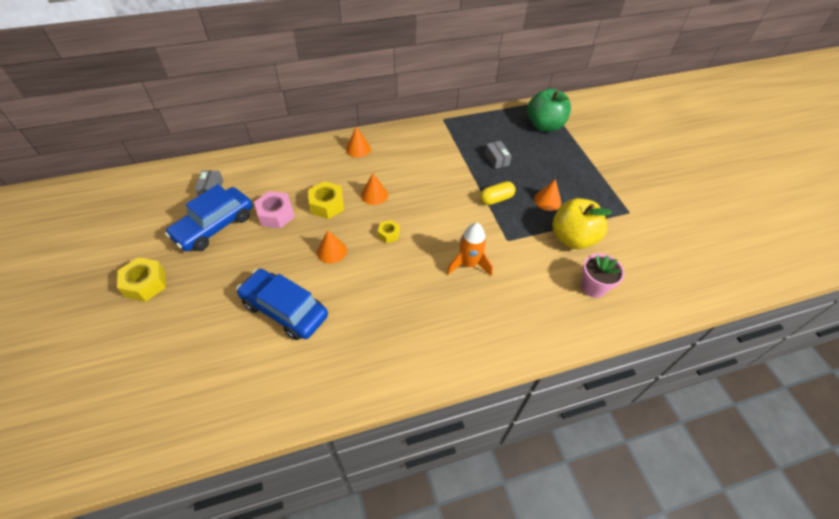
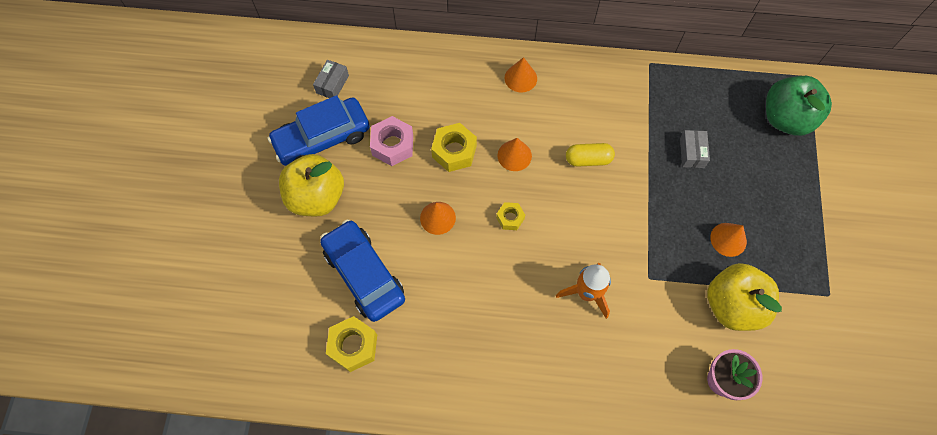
camera: 25 degrees right, 15 degrees up
yellow nut [117,257,166,302] -> yellow nut moved to [326,316,377,372]
yellow capsule [480,181,516,205] -> yellow capsule moved to [566,143,615,167]
none -> yellow apple [279,154,344,217]

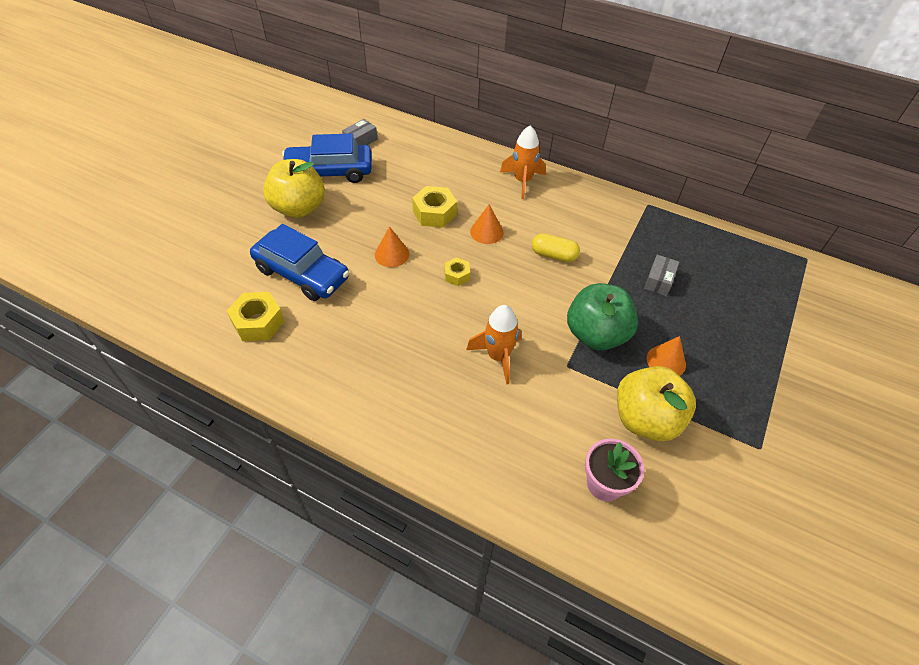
camera: 20 degrees right, 15 degrees down
blue car [320,220,405,322] -> blue car turned 135 degrees clockwise [250,224,349,301]
pink nut [370,116,413,166] -> none
orange cone [505,57,537,93] -> orange rocket [500,125,546,199]
green apple [766,76,832,136] -> green apple moved to [567,283,638,351]

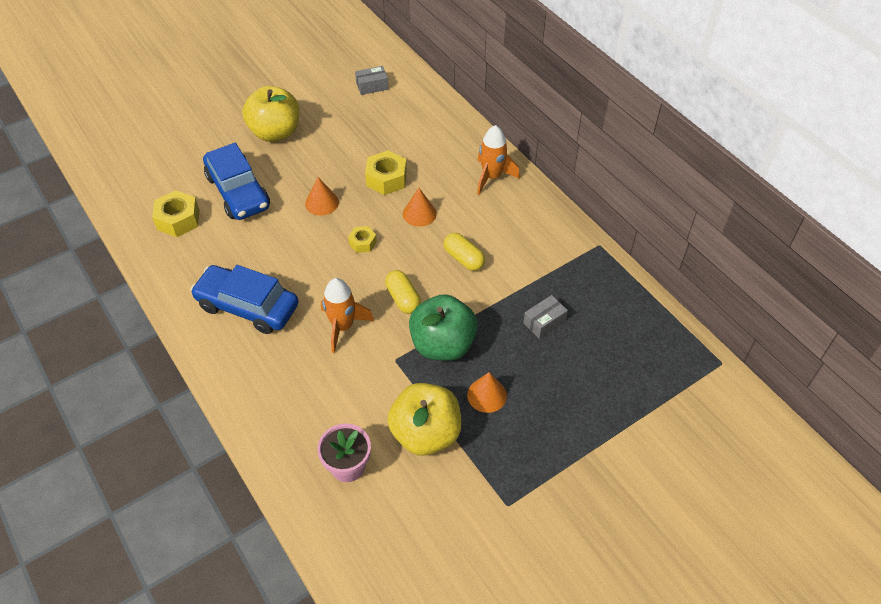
camera: 30 degrees right, 0 degrees up
blue car [282,133,372,183] -> blue car moved to [190,265,299,334]
none -> yellow capsule [385,270,421,314]

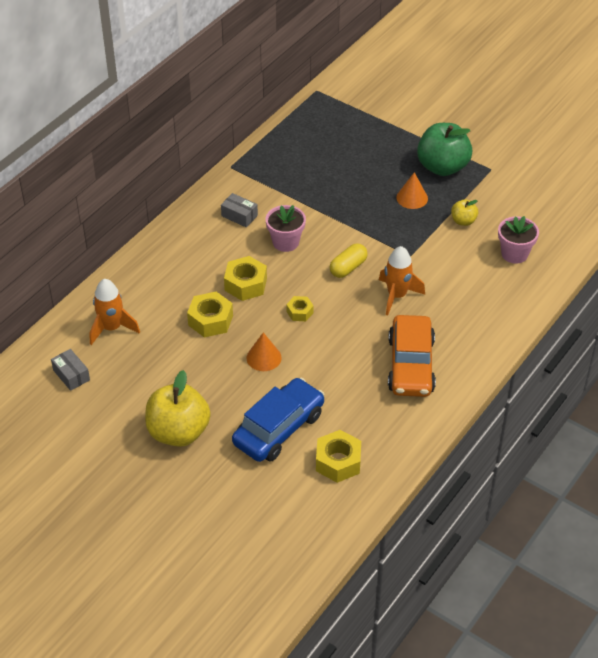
camera: 110 degrees left, 5 degrees down
blue car [190,265,299,334] -> orange car [388,315,436,397]
yellow apple [387,383,461,456] -> yellow apple [451,199,478,226], size x0.48
orange cone [403,188,437,227] -> yellow nut [224,256,267,301]
green apple [409,294,478,361] -> green apple moved to [417,123,472,176]
yellow capsule [444,233,485,271] -> pink flower pot [265,205,306,252]
orange rocket [477,125,520,195] -> orange rocket moved to [90,279,140,345]
grey box [523,295,568,339] -> grey box moved to [221,193,258,227]

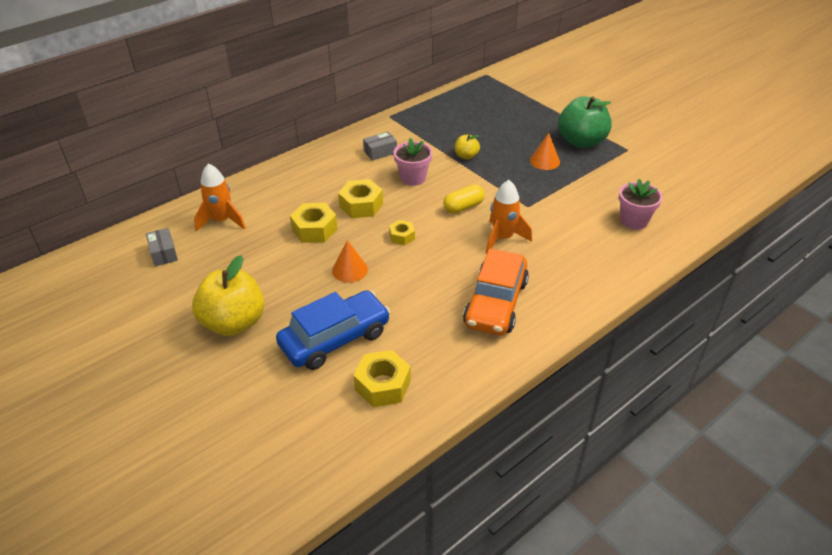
camera: 15 degrees right, 5 degrees down
grey box [221,193,258,227] -> grey box turned 75 degrees counterclockwise [363,132,397,161]
yellow apple [451,199,478,226] -> yellow apple moved to [455,135,480,160]

